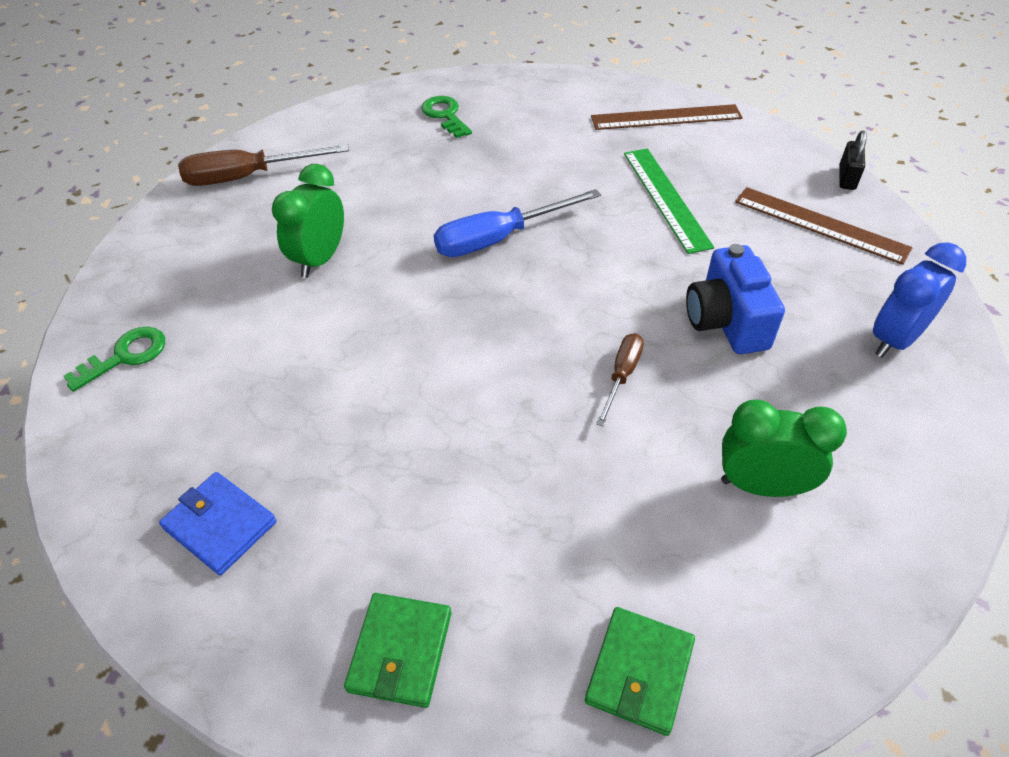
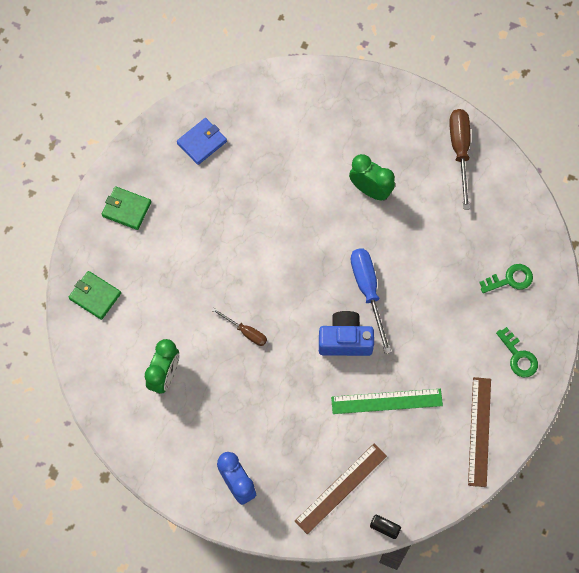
camera: 100 degrees right, 20 degrees up
green key [63,327,165,392] -> green key moved to [496,327,538,377]
blue camera [686,244,785,354] -> blue camera moved to [319,311,374,356]

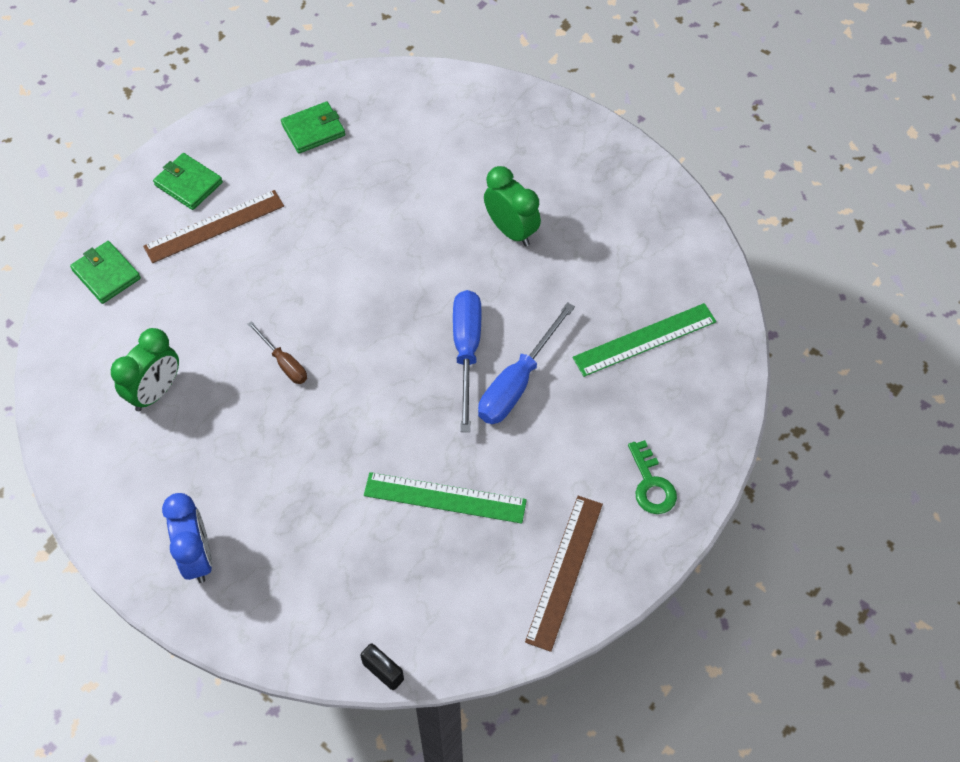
camera: 15 degrees right, 10 degrees down
blue wallet [177,118,227,165] -> green wallet [281,101,345,154]
brown ruler [295,444,387,534] -> brown ruler moved to [143,190,284,263]
blue camera [319,311,374,356] -> none
brown screwdriver [449,109,470,210] -> none
green key [479,264,533,293] -> none
none -> blue screwdriver [478,302,575,424]
none -> green ruler [573,303,717,377]

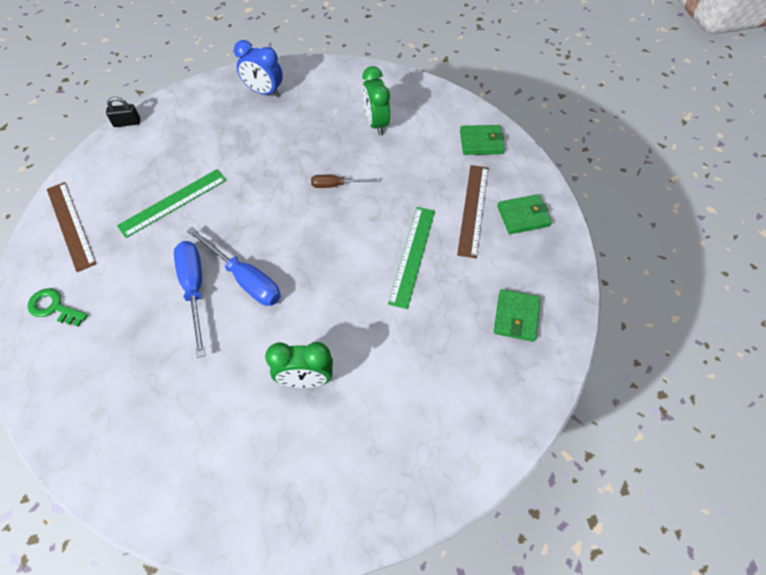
camera: 130 degrees right, 0 degrees up
green ruler [573,303,717,377] -> green ruler moved to [388,207,435,309]

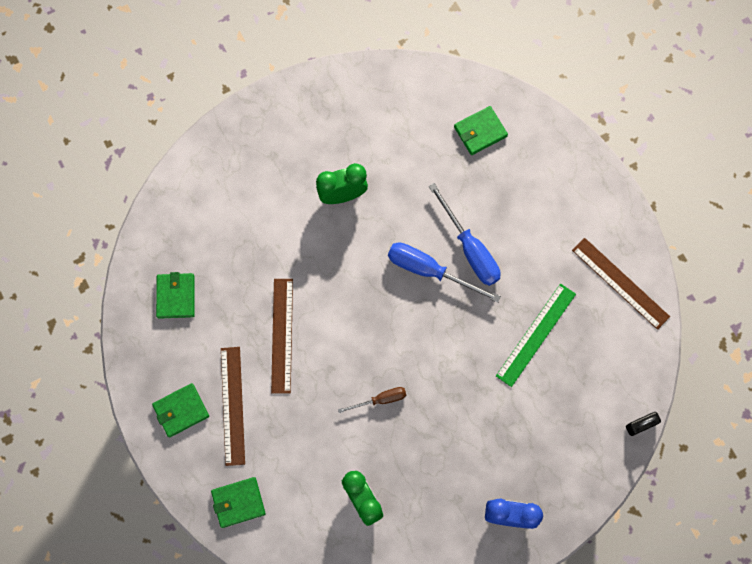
camera: 165 degrees right, 15 degrees up
green key [27,289,88,327] -> none
green ruler [388,207,435,309] -> brown ruler [271,279,293,394]
none -> green wallet [454,106,508,155]

